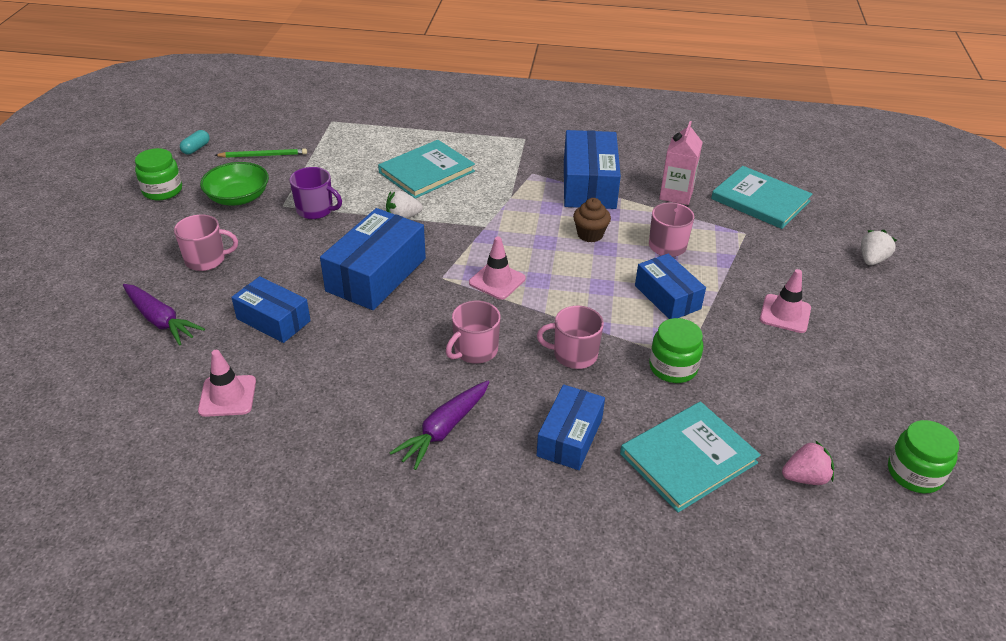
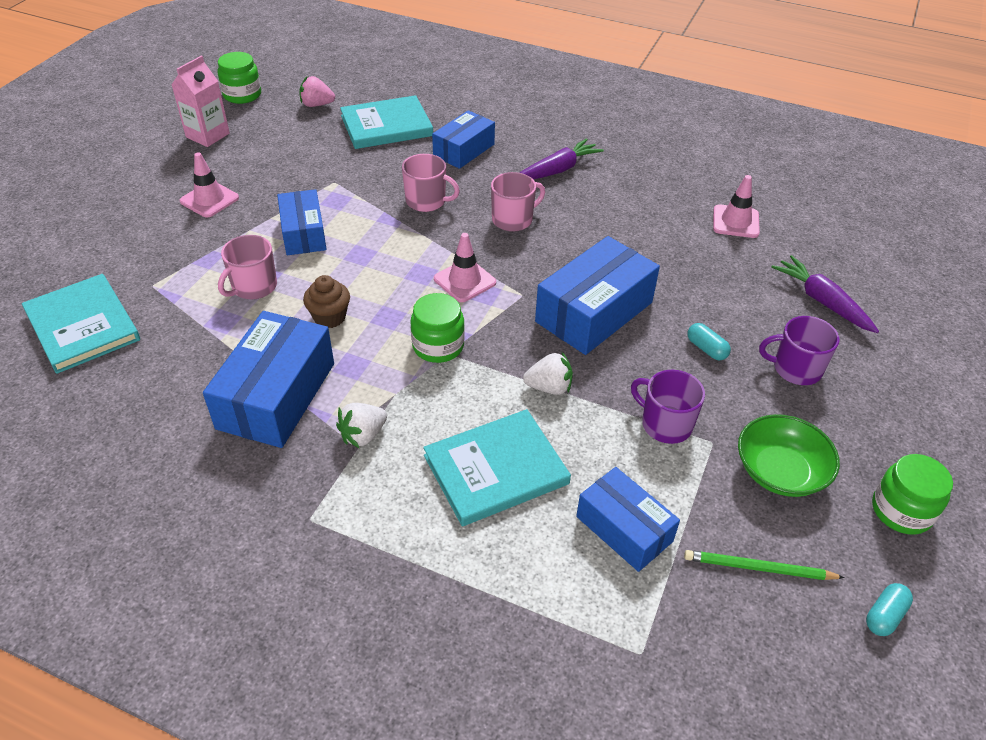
camera: 165 degrees left, 5 degrees up
pink mug [174,215,238,271] -> purple mug [759,316,839,385]
blue box [231,276,311,343] -> blue box moved to [576,467,680,572]
green jar [649,318,703,383] -> green jar moved to [410,293,465,363]
pink carton [659,121,703,205] -> pink carton moved to [172,56,230,147]
white strawberry [861,230,897,265] -> white strawberry moved to [336,403,387,448]
none -> turquoise capsule [688,323,731,360]

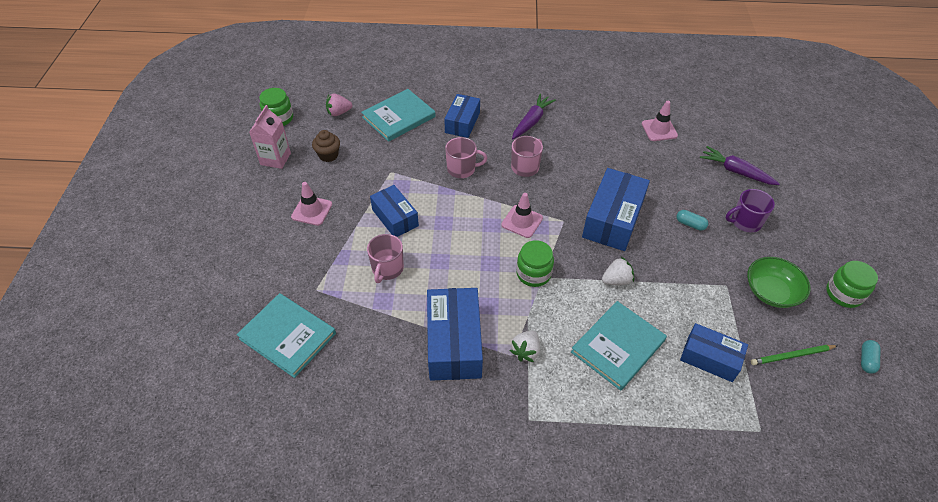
camera: 20 degrees left, 5 degrees up
brown cupcake [303,275,350,328] -> brown cupcake moved to [312,130,340,162]
purple mug [631,369,705,444] -> none

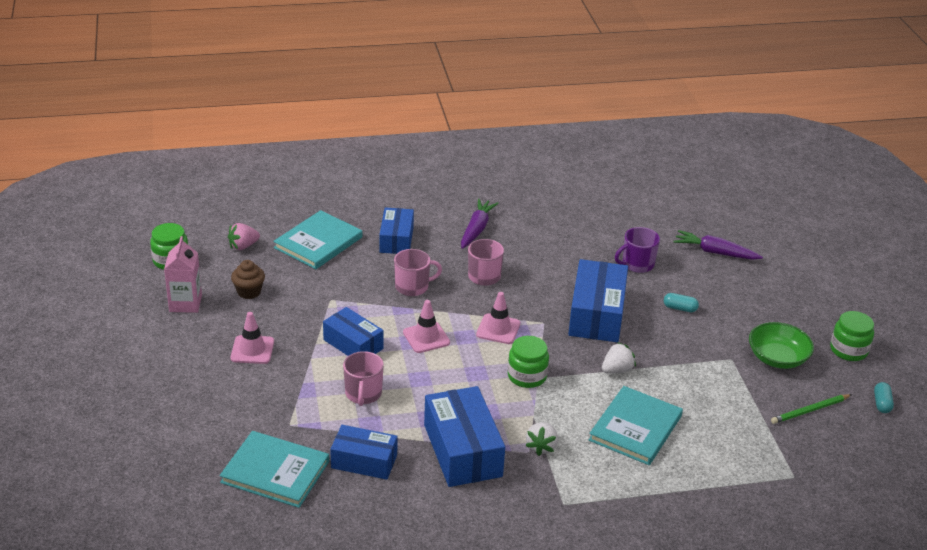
camera: 15 degrees left, 15 degrees down
pink traffic cone [642,101,678,141] -> pink traffic cone moved to [403,300,450,353]
blue box [680,323,748,382] -> blue box moved to [330,425,398,480]
purple mug [726,189,775,232] -> purple mug moved to [615,227,660,273]

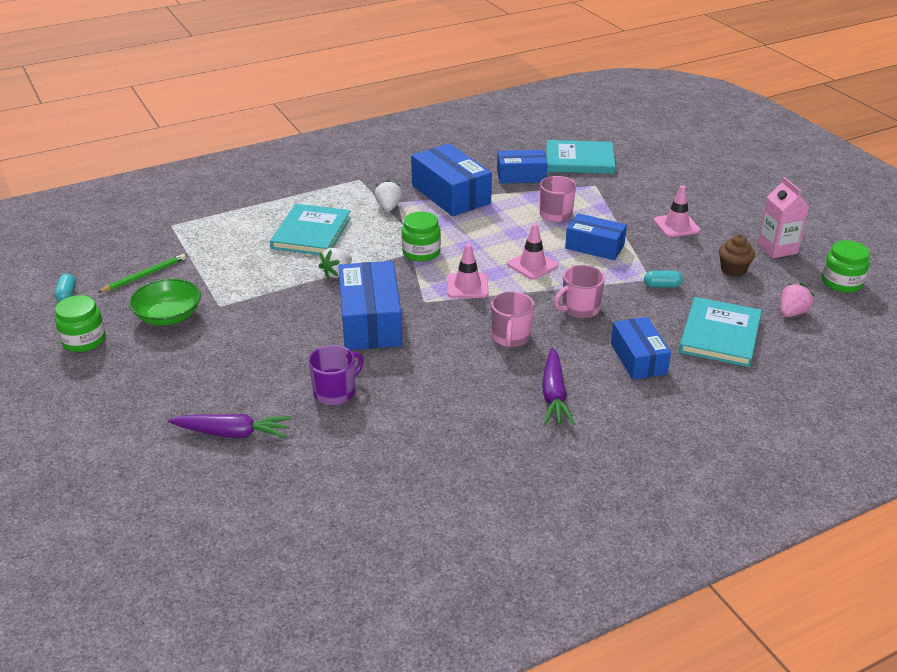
camera: 165 degrees right, 0 degrees up
turquoise capsule [664,293,699,312] -> turquoise capsule moved to [644,271,683,287]

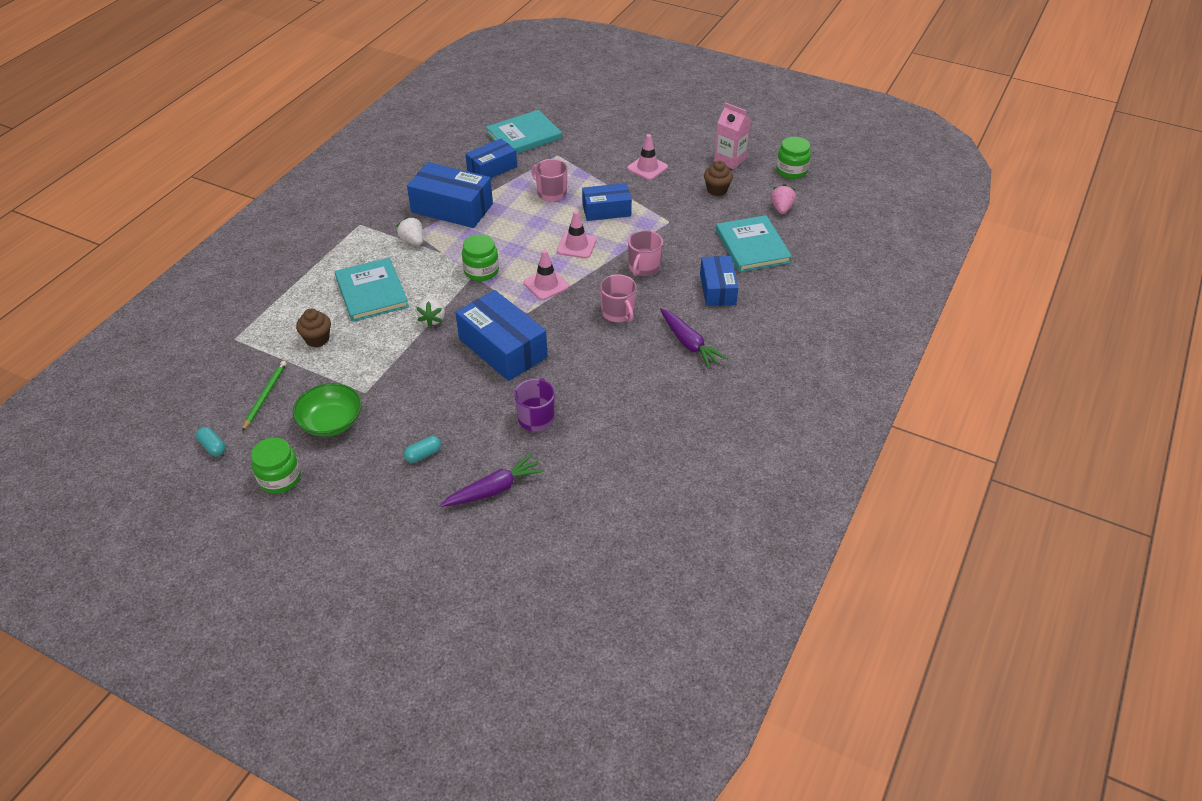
camera: 35 degrees left, 10 degrees up
blue box [611,317,671,380] -> blue box turned 45 degrees clockwise [700,256,738,306]
turquoise capsule [644,271,683,287] -> turquoise capsule moved to [404,436,441,463]
none -> brown cupcake [296,308,331,347]

